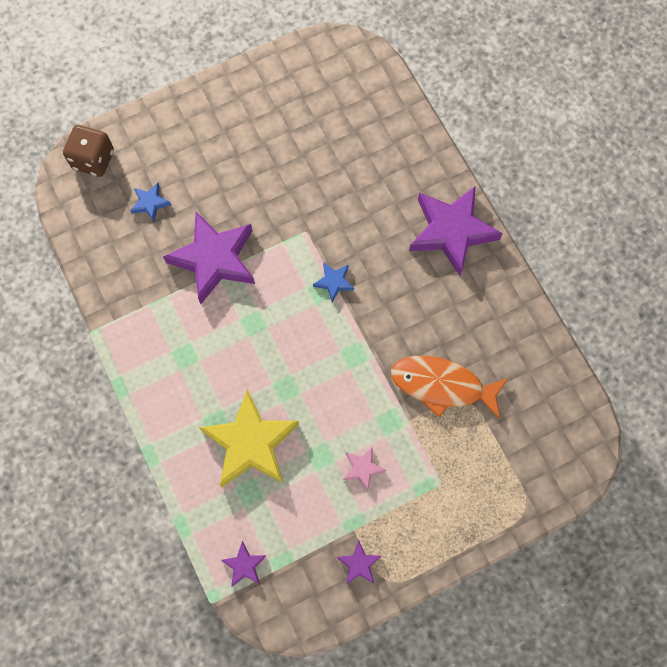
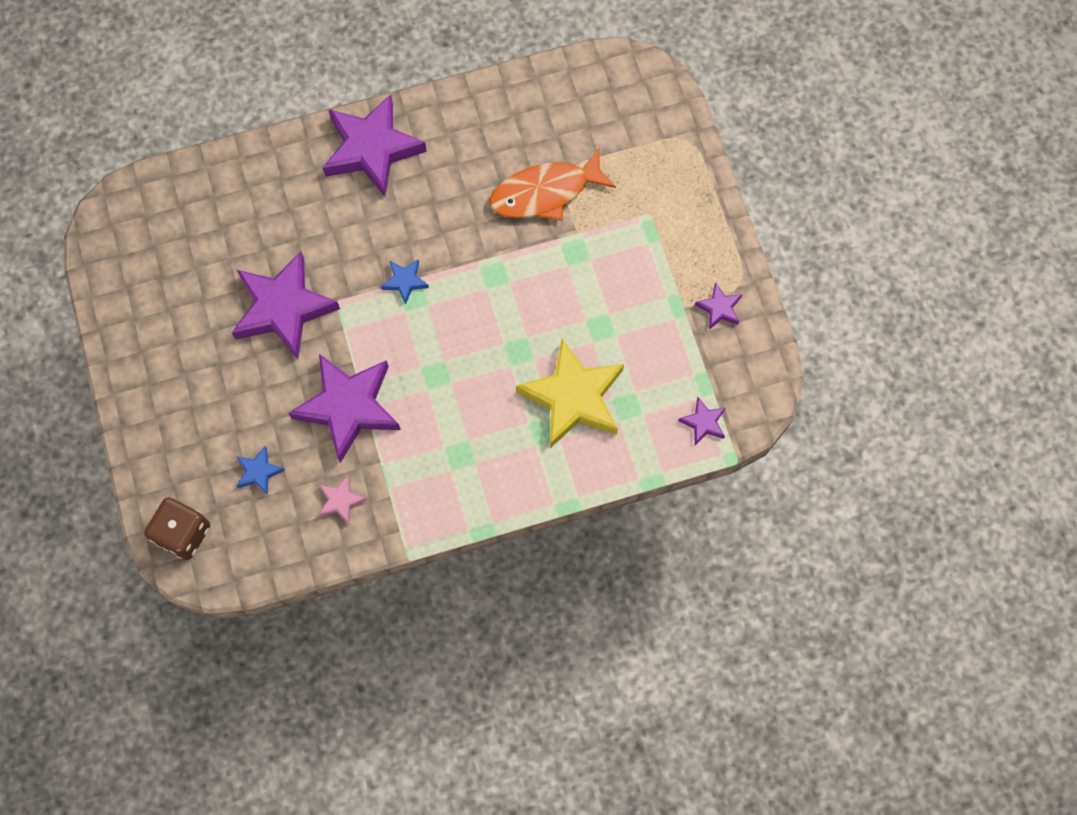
camera: 80 degrees left, 0 degrees up
pink star [343,448,386,491] -> pink star moved to [319,475,367,524]
orange fish [391,356,508,419] -> orange fish turned 45 degrees clockwise [490,148,616,221]
none -> purple star [232,251,340,359]

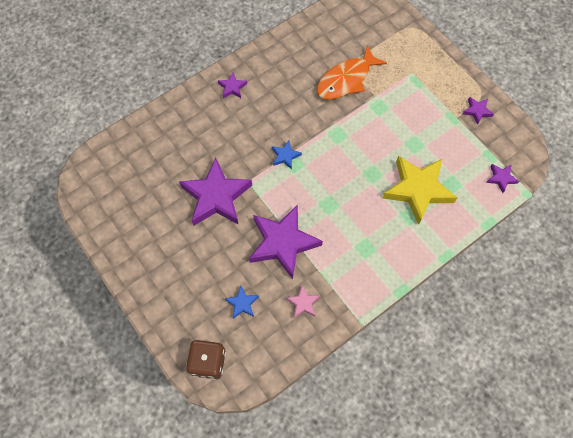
camera: 20 degrees left, 5 degrees down
purple star [323,94,427,197] -> purple star [218,72,247,98], size x0.44

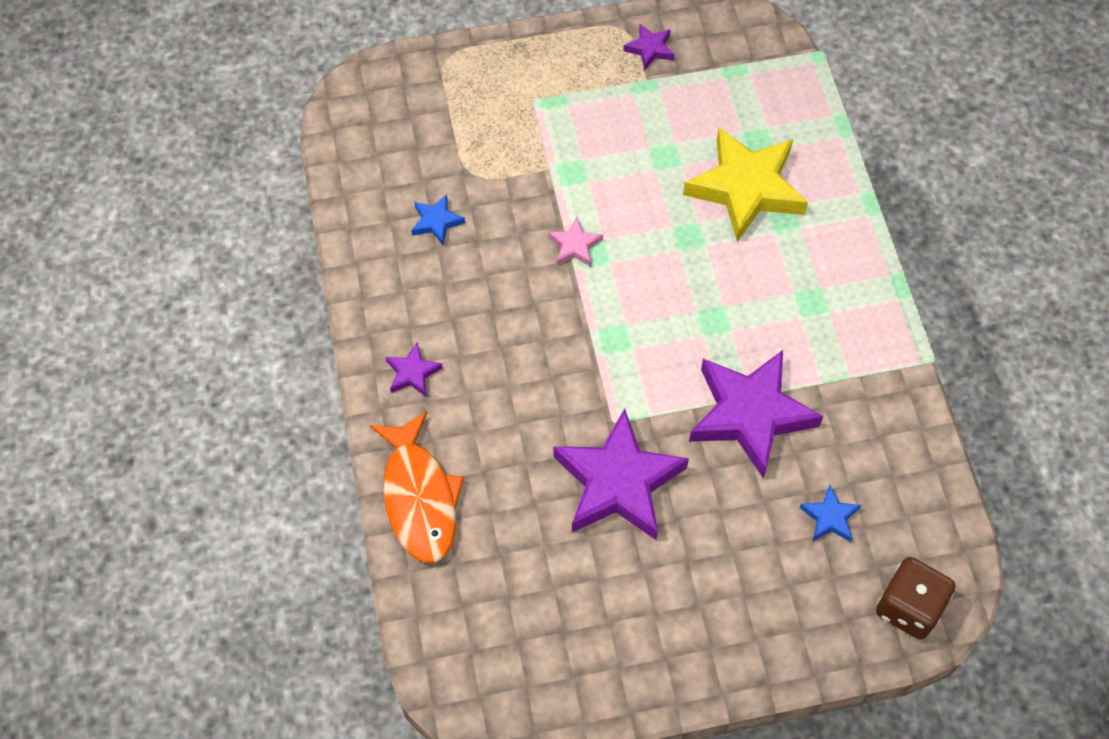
camera: 65 degrees left, 5 degrees down
blue star [272,141,302,170] -> blue star moved to [411,194,465,246]
pink star [286,285,320,318] -> pink star moved to [548,217,603,267]
orange fish [317,45,387,99] -> orange fish moved to [370,411,464,563]
purple star [486,164,519,193] -> none

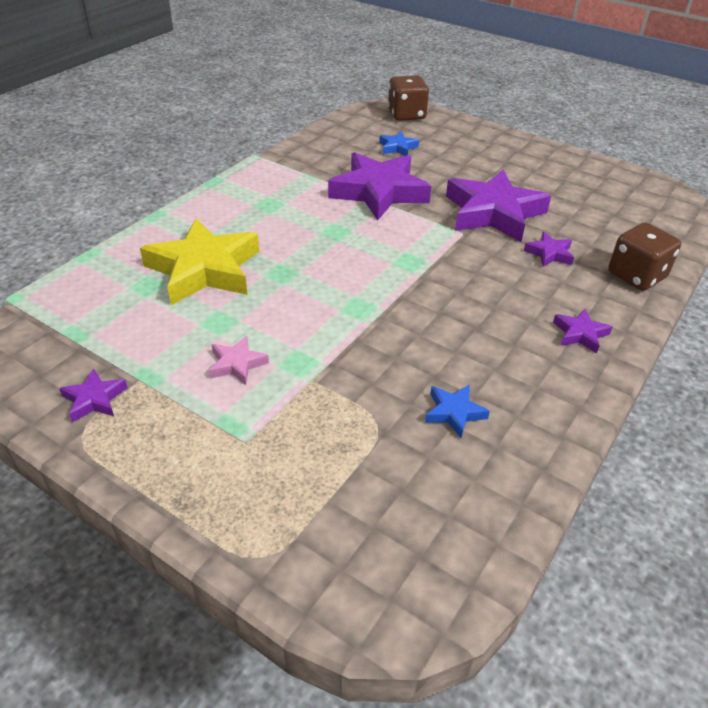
camera: 135 degrees left, 20 degrees down
orange fish [370,411,464,563] -> brown dice [608,222,681,291]
pink star [548,217,603,267] -> pink star moved to [209,336,269,385]
none -> purple star [524,232,574,267]

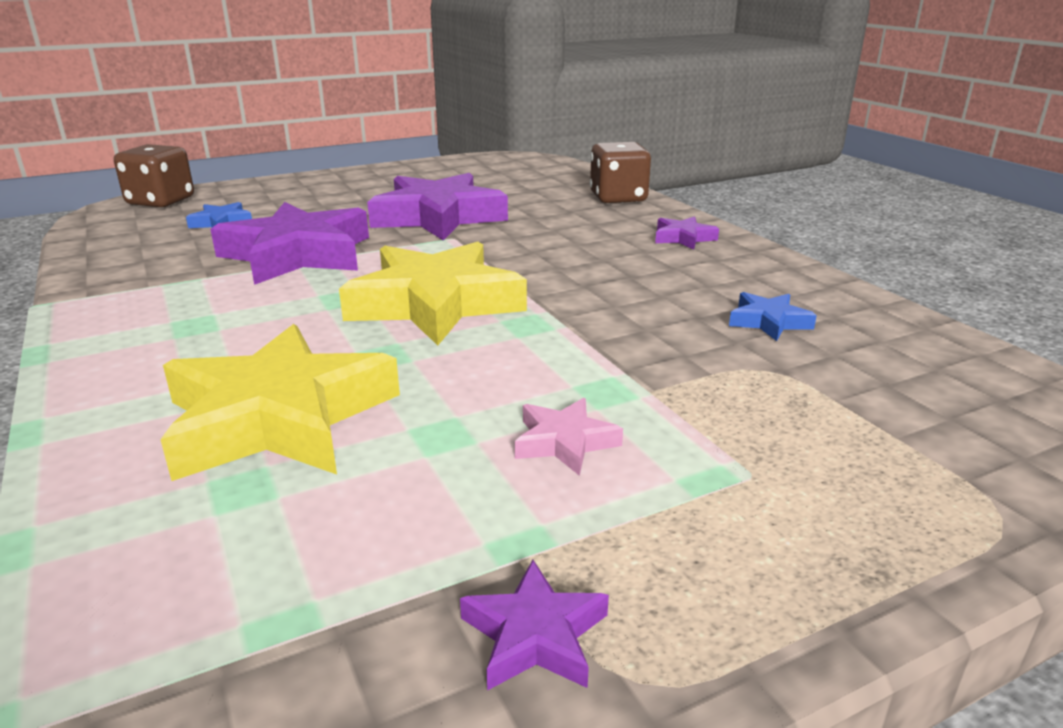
camera: 60 degrees left, 15 degrees down
purple star [524,232,574,267] -> none
none -> yellow star [339,242,527,345]

